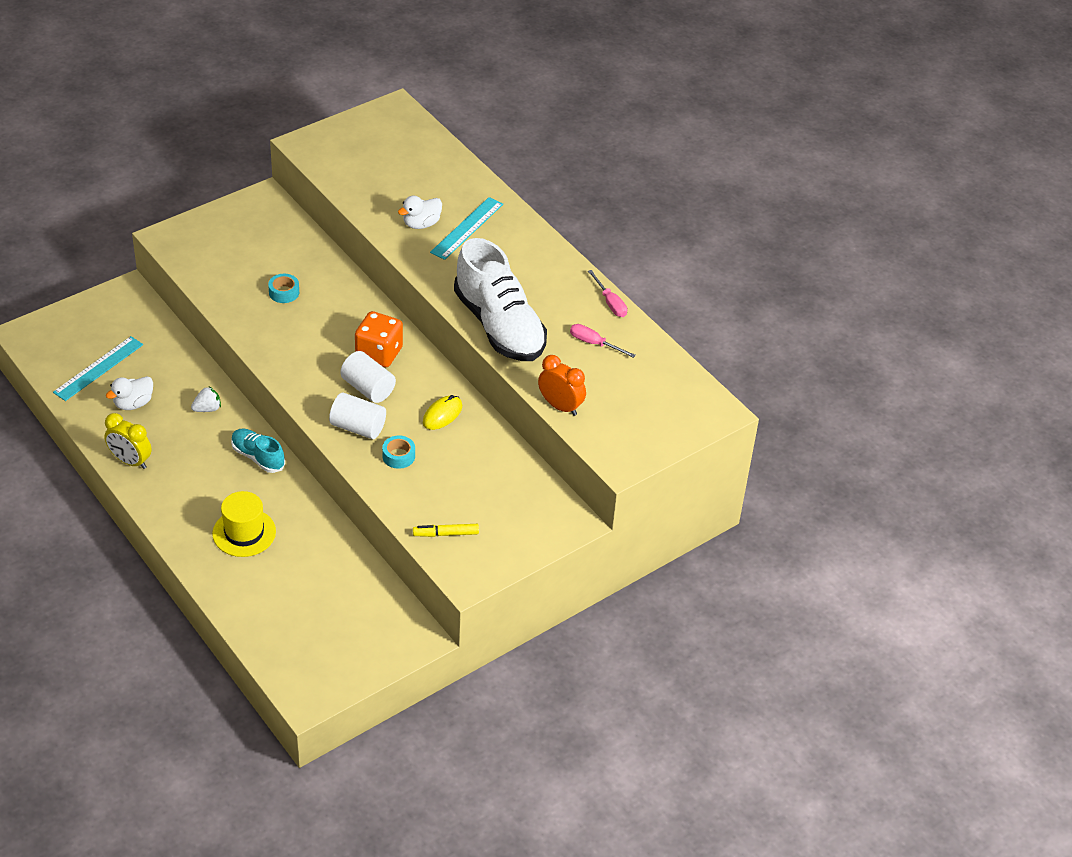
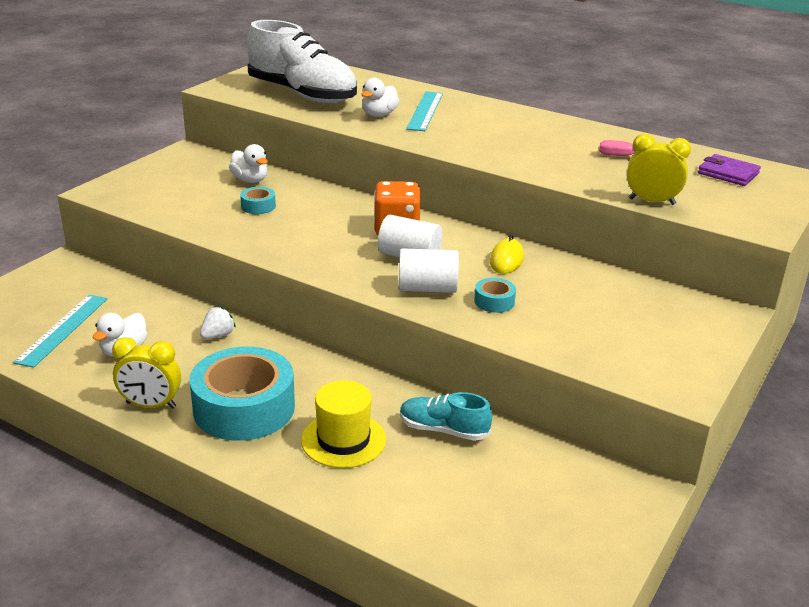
camera: 20 degrees left, 15 degrees down
turquoise shoe [231,429,285,473] -> turquoise shoe moved to [400,392,492,441]
yellow marker [413,524,479,537] -> none
white shoe [454,238,547,361] -> white shoe moved to [247,20,357,103]
orange clock [538,355,586,416] -> yellow clock [627,134,691,205]
pink screwdriver [588,270,627,317] -> none
none -> turquoise tape [190,347,295,441]
none -> white duck [229,144,268,183]
none -> purple wallet [698,154,761,186]

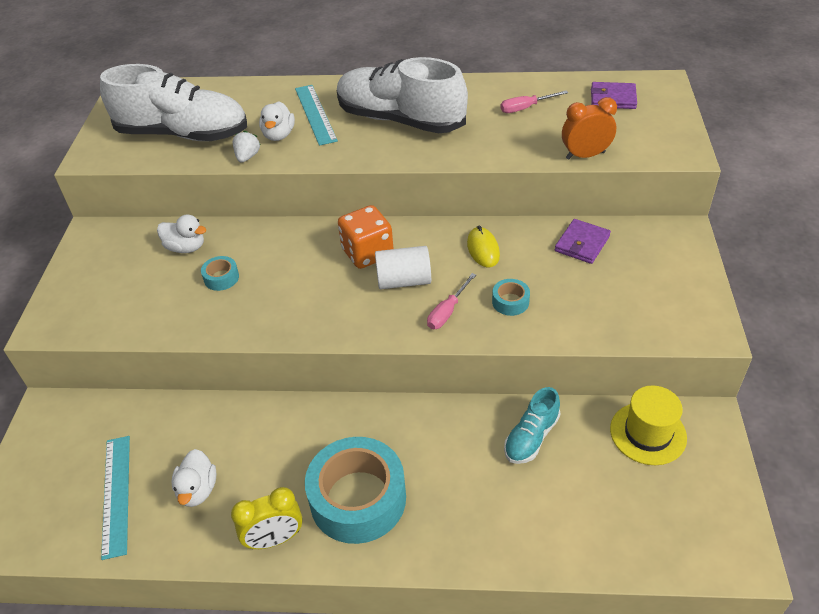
camera: 25 degrees left, 15 degrees up
white strawberry [200,306,236,339] -> white strawberry moved to [233,131,261,162]
yellow hat [301,380,386,468] -> yellow hat moved to [610,385,687,465]
white cylinder [399,248,459,293] -> pink screwdriver [427,273,476,329]
turquoise shoe [400,392,492,441] -> turquoise shoe turned 45 degrees counterclockwise [504,387,560,464]
yellow clock [627,134,691,205] -> orange clock [562,97,617,159]
none -> white shoe [337,57,468,134]
none -> purple wallet [555,219,611,264]

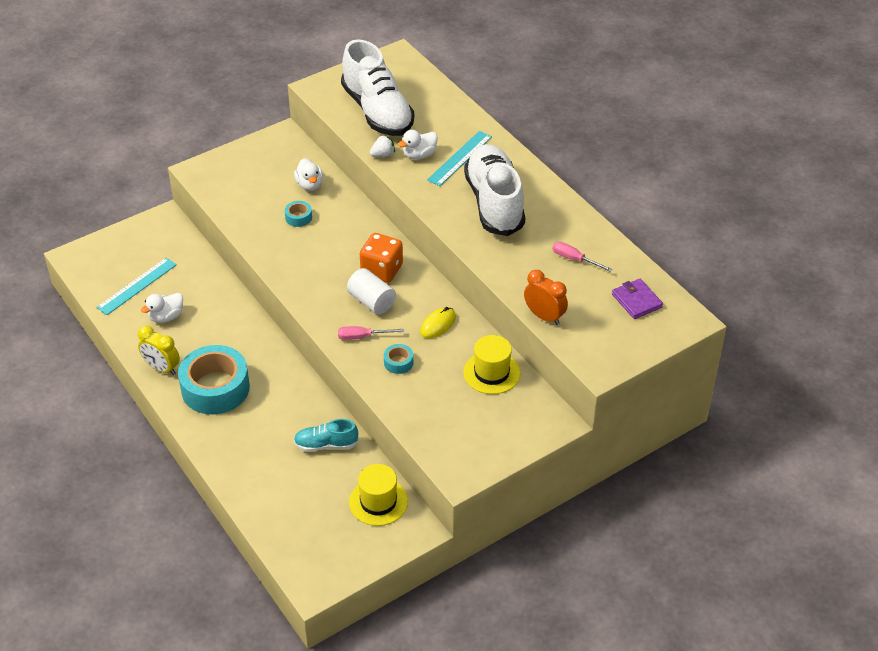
camera: 50 degrees right, 0 degrees up
purple wallet [555,219,611,264] -> yellow hat [463,335,520,394]

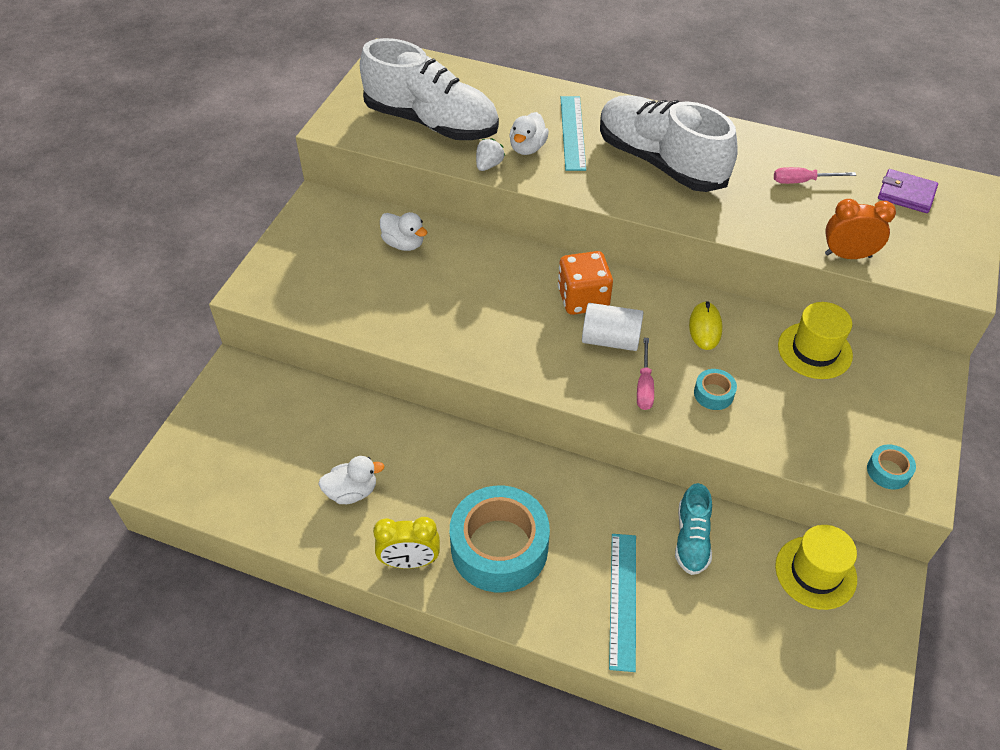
camera: 35 degrees left, 5 degrees up
turquoise ruler [96,258,177,315] -> turquoise ruler moved to [609,534,636,672]
white duck [141,293,183,323] -> white duck turned 120 degrees counterclockwise [319,456,384,504]
turquoise tape [285,201,312,227] -> turquoise tape moved to [867,444,916,490]
turquoise shoe [294,419,359,451] -> turquoise shoe turned 45 degrees counterclockwise [675,483,712,575]
pink screwdriver [338,326,404,340] -> pink screwdriver turned 45 degrees counterclockwise [637,338,654,410]

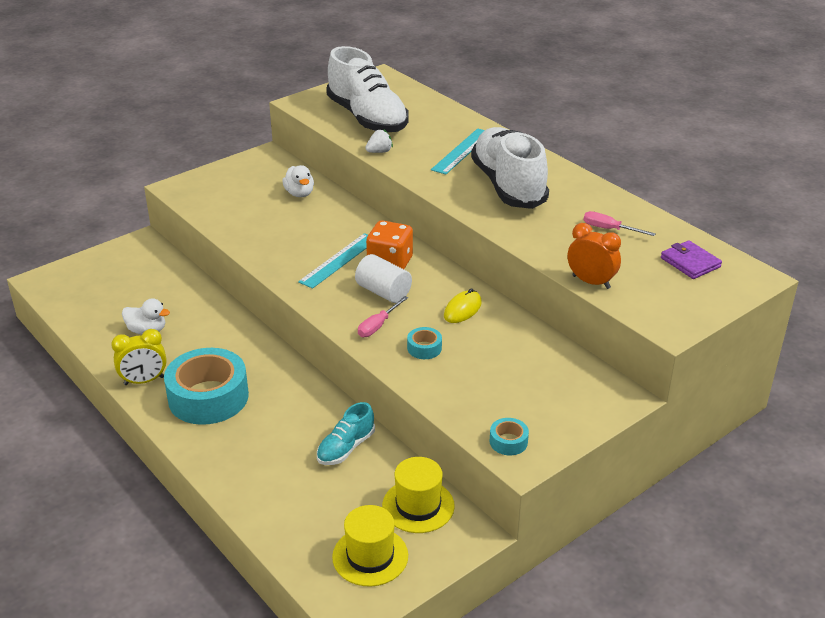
camera: 30 degrees right, 15 degrees down
yellow clock [373,517,440,569] -> yellow clock turned 45 degrees counterclockwise [111,329,167,385]
white duck [509,112,549,155] -> none
turquoise ruler [609,534,636,672] -> turquoise ruler moved to [298,233,368,289]
yellow hat [778,302,853,379] -> yellow hat moved to [332,505,408,587]

